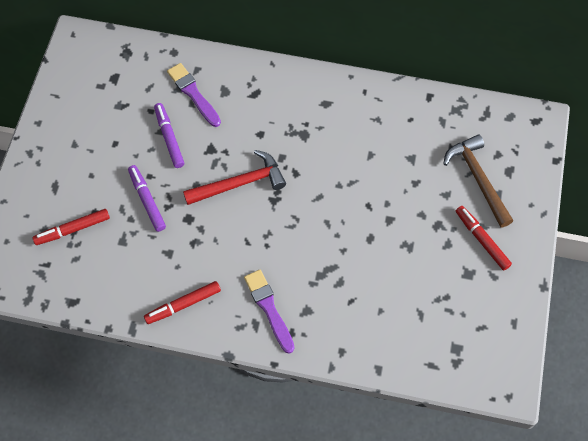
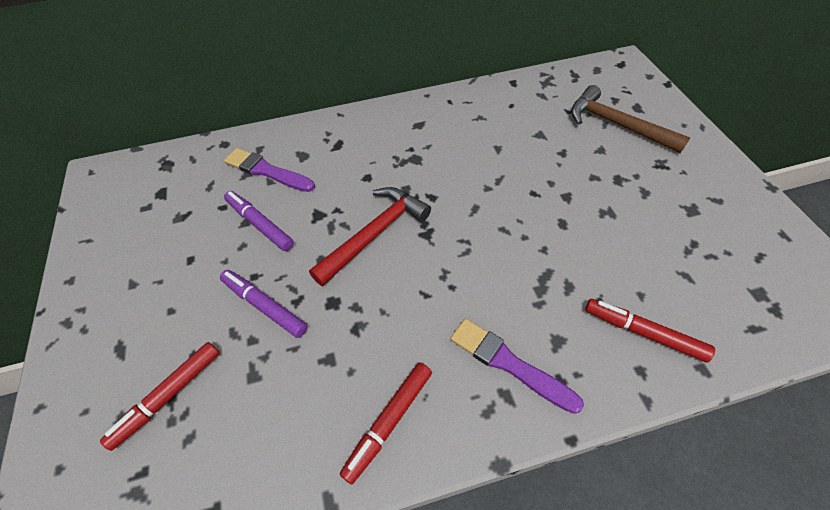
camera: 25 degrees left, 10 degrees down
red marker [456,206,512,271] -> red marker moved to [585,299,715,362]

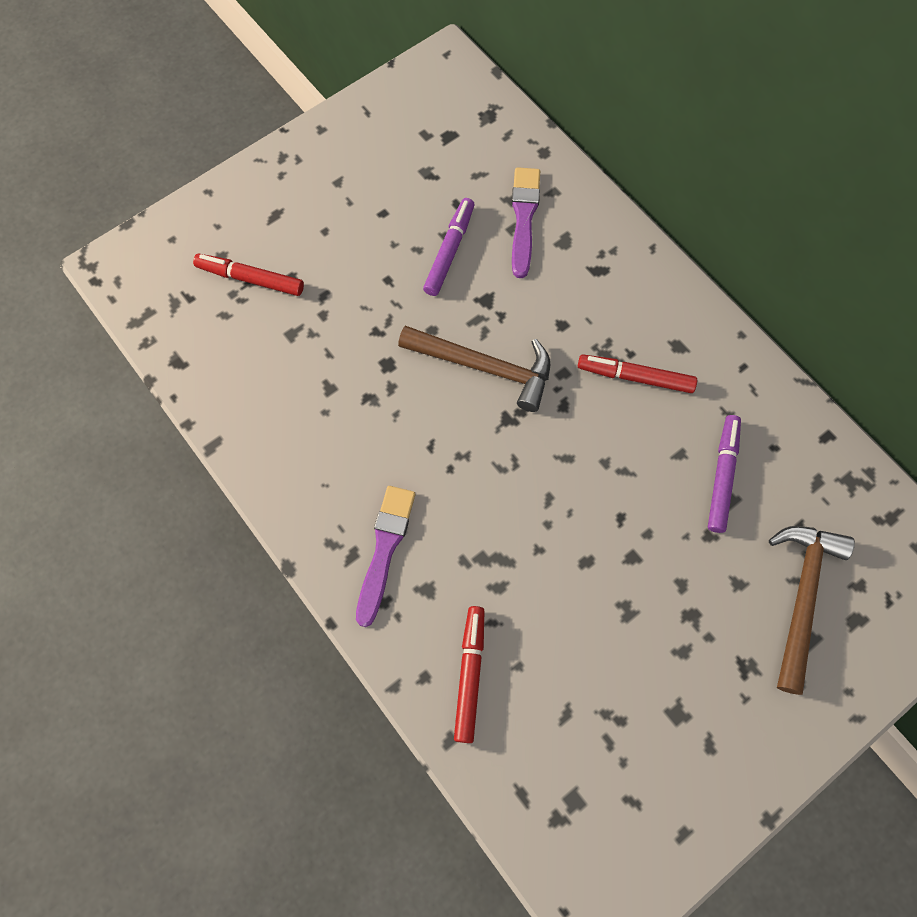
camera: 65 degrees right, 15 degrees up
purple marker [220,270,308,338] -> purple marker moved to [708,415,741,533]
red hammer [309,187,431,286] -> brown hammer [398,326,550,412]
red marker [340,362,432,484] -> red marker moved to [578,354,697,393]

